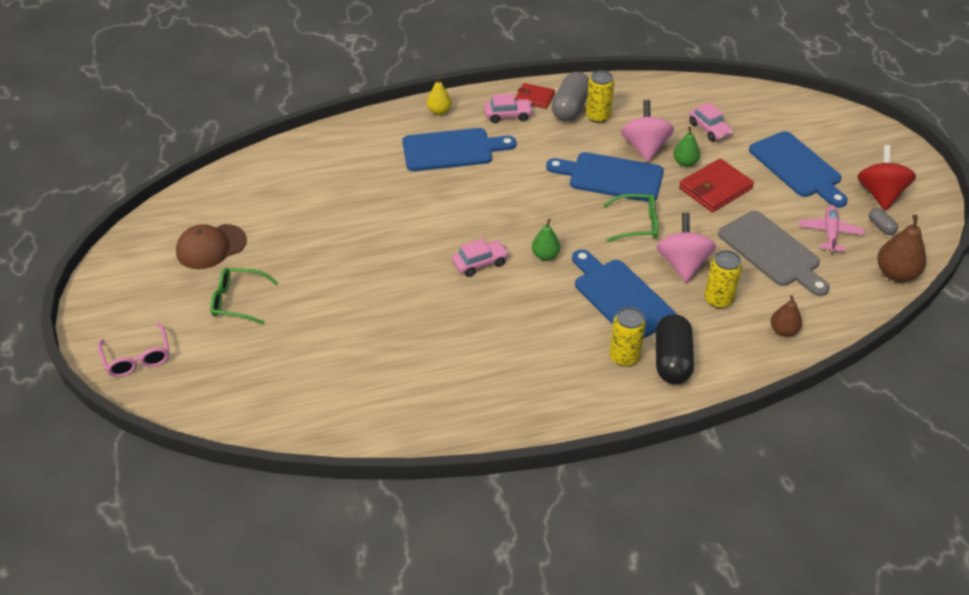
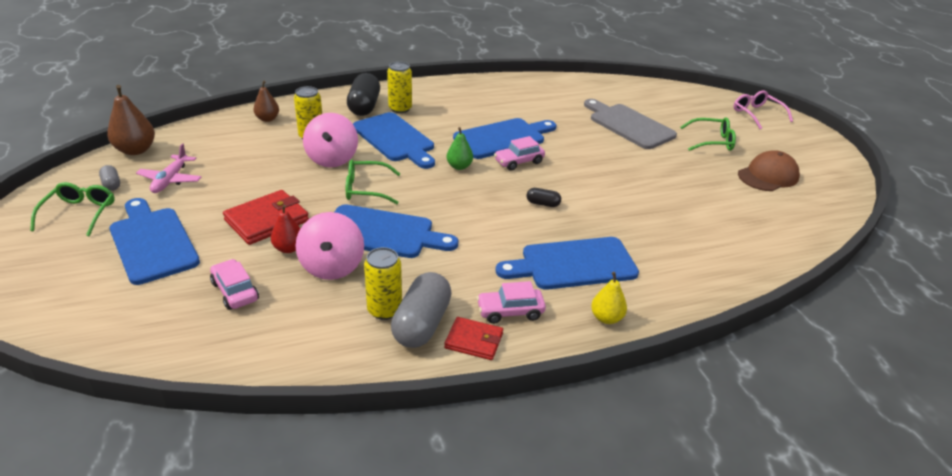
camera: 175 degrees right, 10 degrees down
green pear [673,127,700,167] -> red pear [271,205,301,253]
grey cutting board [718,211,830,296] -> grey cutting board moved to [584,99,677,149]
red spinning top [857,145,916,211] -> green glasses [30,182,115,237]
none -> blue cutting board [453,118,556,159]
none -> black capsule [527,188,561,207]

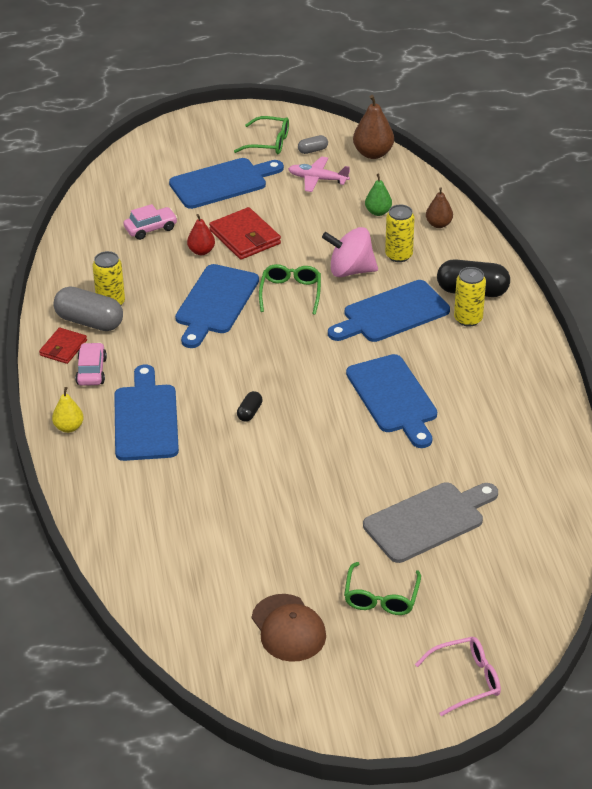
camera: 100 degrees right, 5 degrees up
pink spinning top [296,212,364,280] -> none
green pear [447,127,473,170] -> green pear moved to [365,173,392,216]
pink car [494,136,545,171] -> none

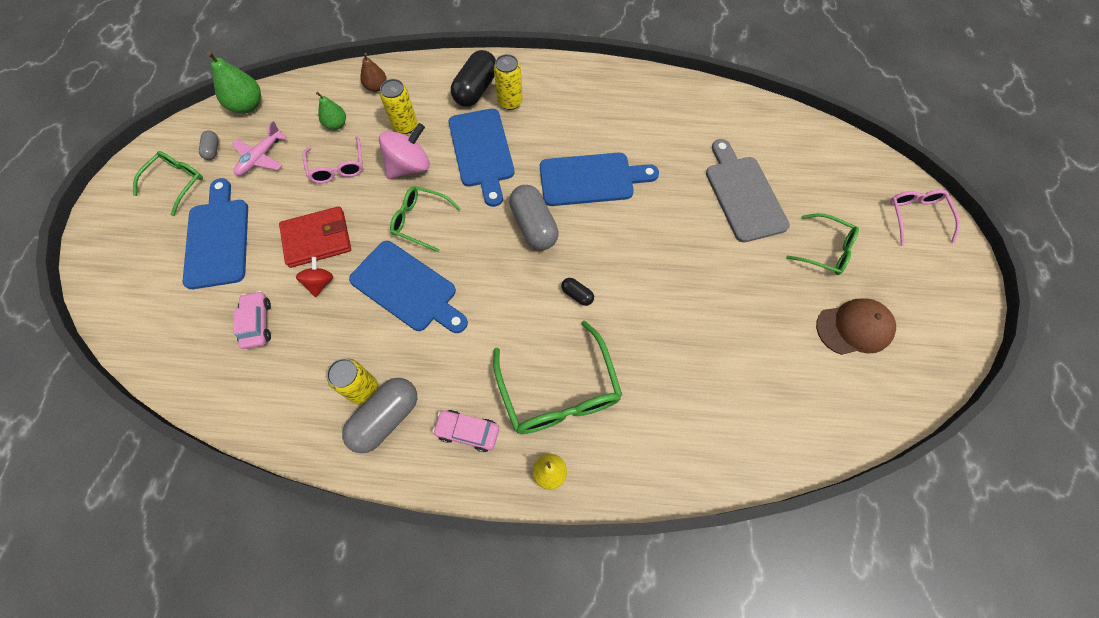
camera: 75 degrees left, 25 degrees up
red wallet [39,327,87,364] -> none
blue cutting board [114,364,179,461] -> green glasses [493,320,622,434]
red pear [187,214,215,255] -> red spinning top [296,257,333,297]
pink spinning top [322,227,378,277] -> pink spinning top turned 150 degrees counterclockwise [379,123,430,179]
brown pear [353,95,394,159] -> green pear [207,51,261,113]
none -> pink glasses [303,136,363,183]
none -> grey capsule [509,185,559,250]

